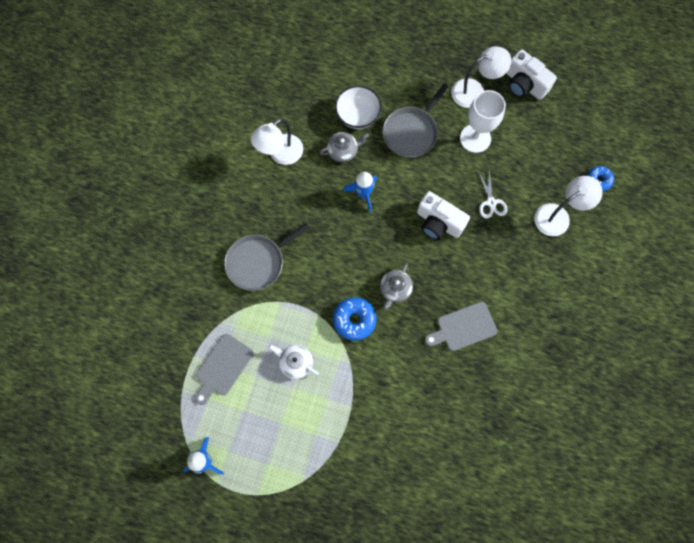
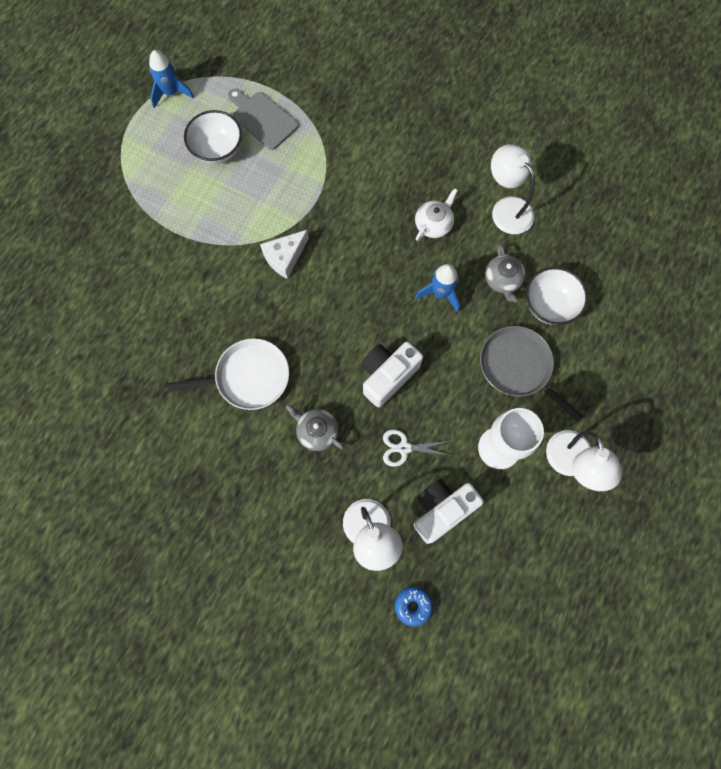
camera: 100 degrees right, 0 degrees up
grey pan [224,223,310,291] -> none
white teapot [269,345,319,379] -> white teapot moved to [415,188,458,241]
blue donut [333,297,377,341] -> white cheese [260,230,309,279]
grey teapot [380,263,413,310] -> grey teapot moved to [286,404,344,451]
grey cutting board [425,302,497,351] -> white pan [167,338,289,410]
white camera [506,49,557,100] -> white camera moved to [414,479,484,544]
none -> white bowl [184,110,242,164]

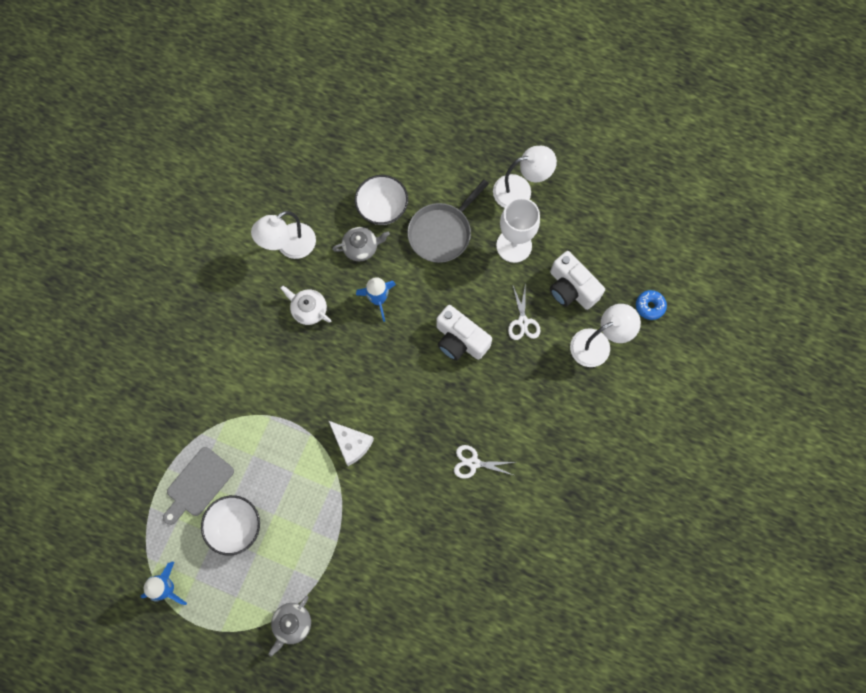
camera: 95 degrees left, 0 degrees up
white pan [167,338,289,410] -> white scissors [454,445,515,479]
grey teapot [286,404,344,451] -> grey teapot moved to [268,596,311,657]

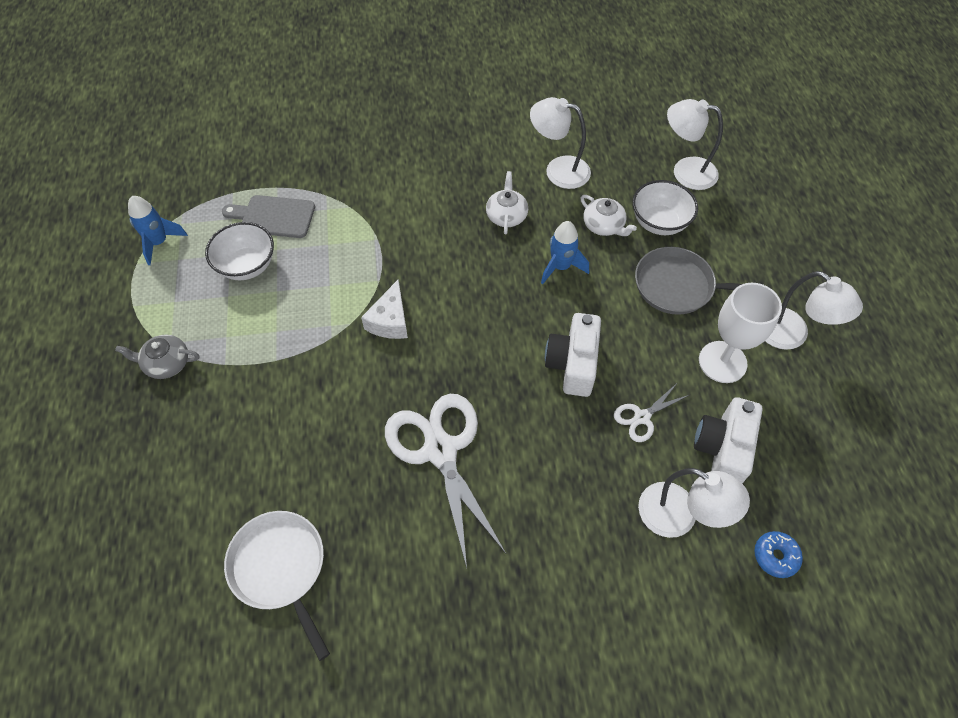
camera: 60 degrees right, 15 degrees down
grey teapot [332,227,390,261] -> white teapot [580,195,637,236]
white scissors [454,445,515,479] -> white scissors [385,394,506,568], size x2.13
none -> white pan [224,511,330,661]
none -> white lamp [667,99,723,190]

